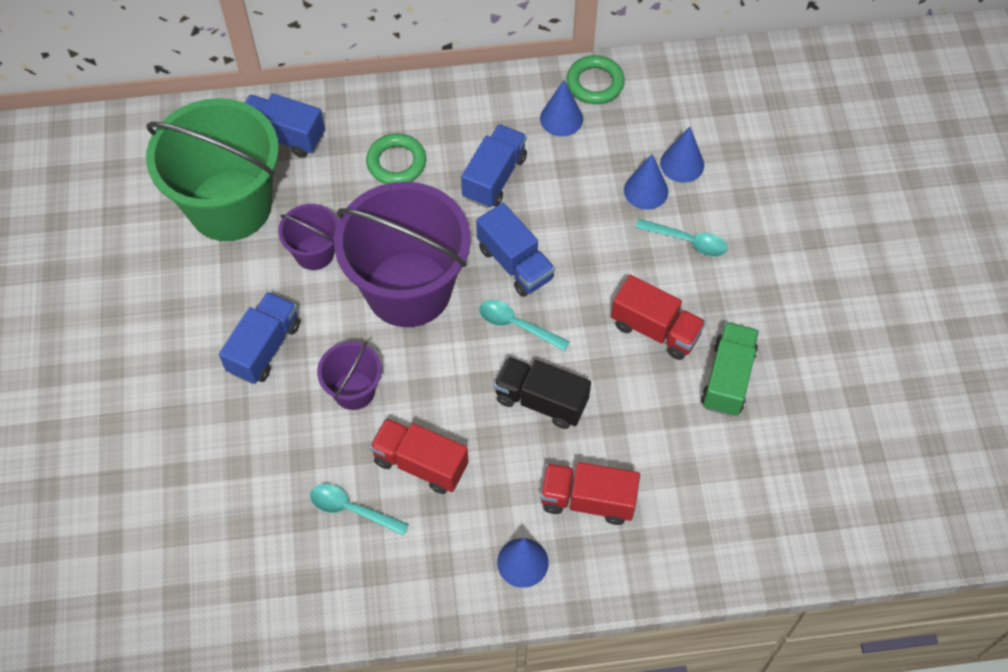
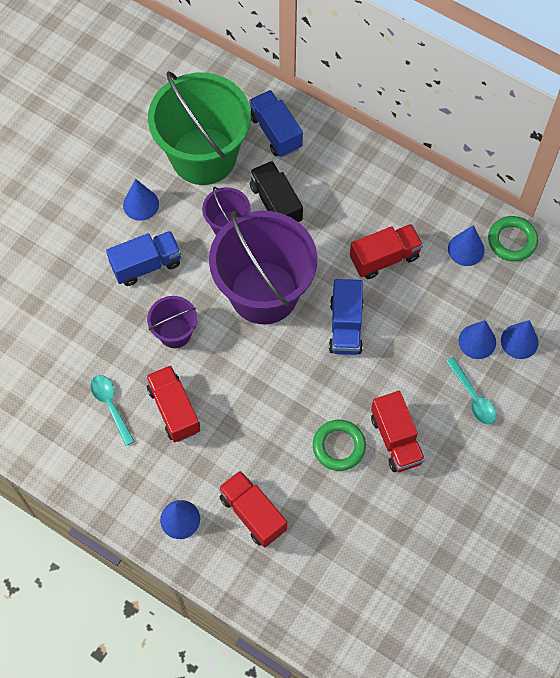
camera: 40 degrees right, 5 degrees up
green ring [366,133,426,184] -> green ring moved to [313,420,366,471]
blue truck [461,124,527,208] -> red truck [350,224,423,279]
turquoise spoon [479,300,570,351] -> none
black truck [494,357,591,429] -> black truck moved to [250,161,303,222]
green truck [701,322,759,416] -> none
none -> blue cone [123,179,159,221]

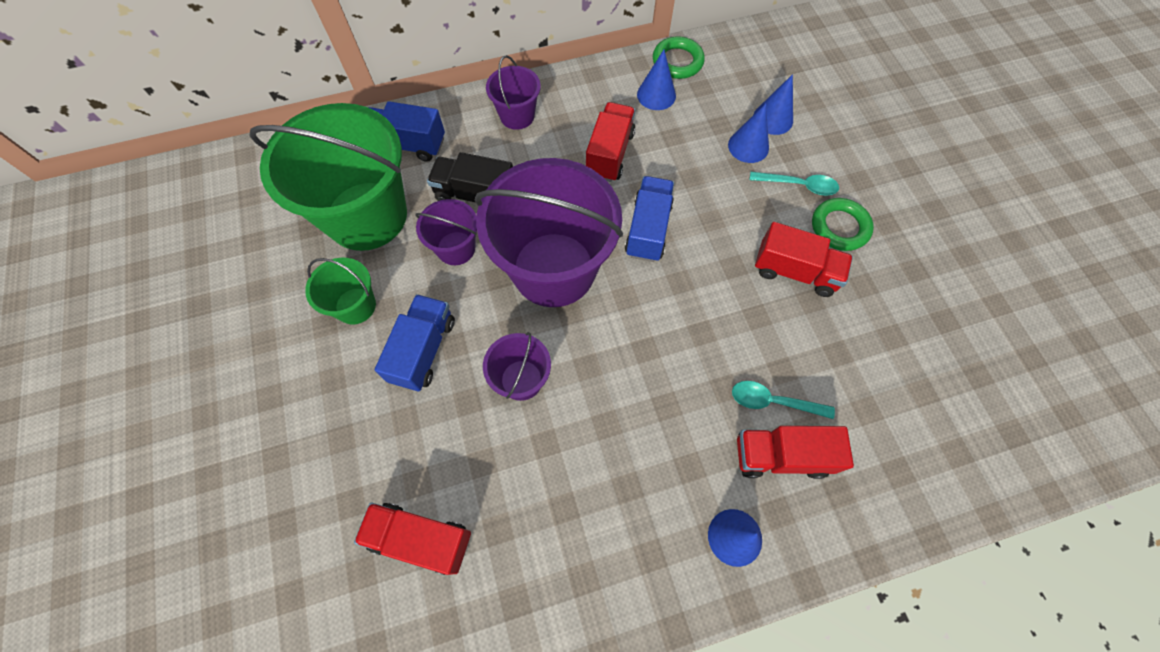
camera: 50 degrees left, 0 degrees up
turquoise spoon [90,375,135,446] -> turquoise spoon moved to [732,381,835,419]
blue cone [123,179,159,221] -> green bucket [305,258,376,324]
red truck [146,365,200,442] -> red truck moved to [354,503,471,575]
green ring [313,420,366,471] -> green ring moved to [812,198,874,251]
blue truck [329,279,363,355] -> blue truck turned 120 degrees counterclockwise [625,176,674,262]
none -> purple bucket [486,55,541,130]

